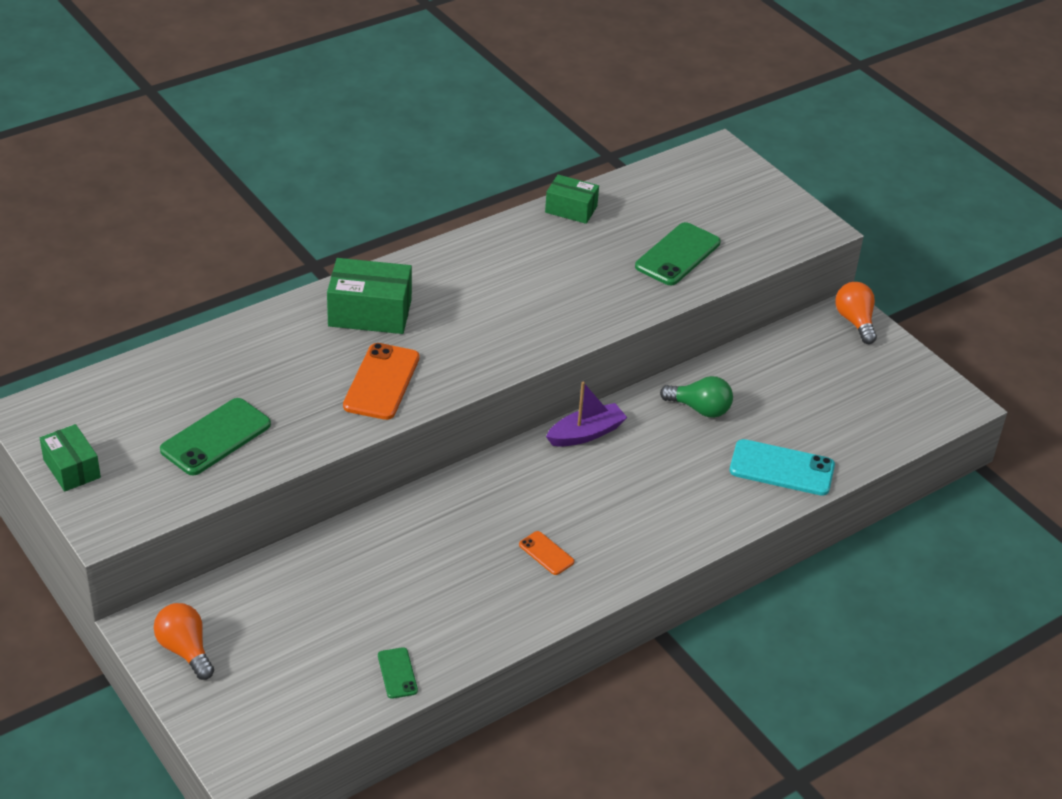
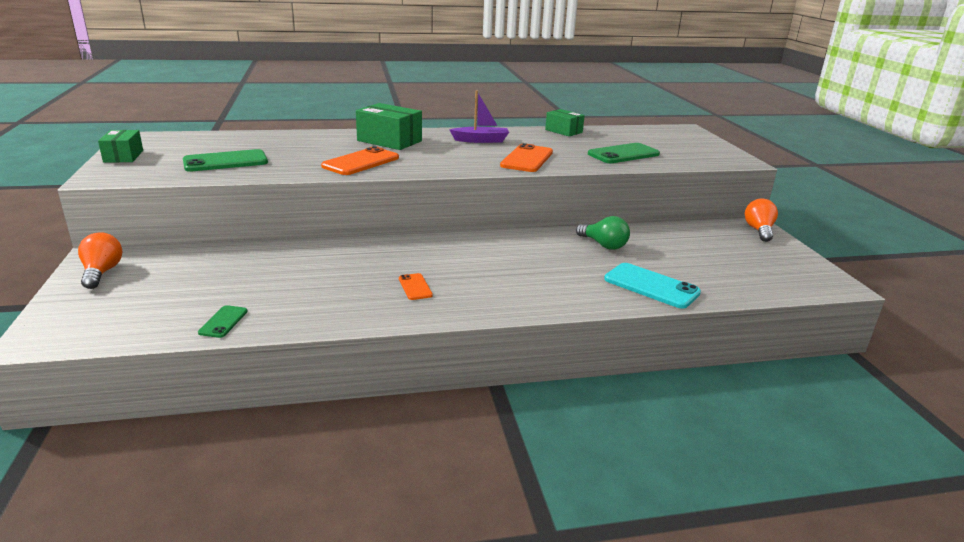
camera: 25 degrees right, 15 degrees down
purple boat [546,382,627,447] -> purple boat moved to [449,91,509,143]
none -> orange phone [500,143,553,172]

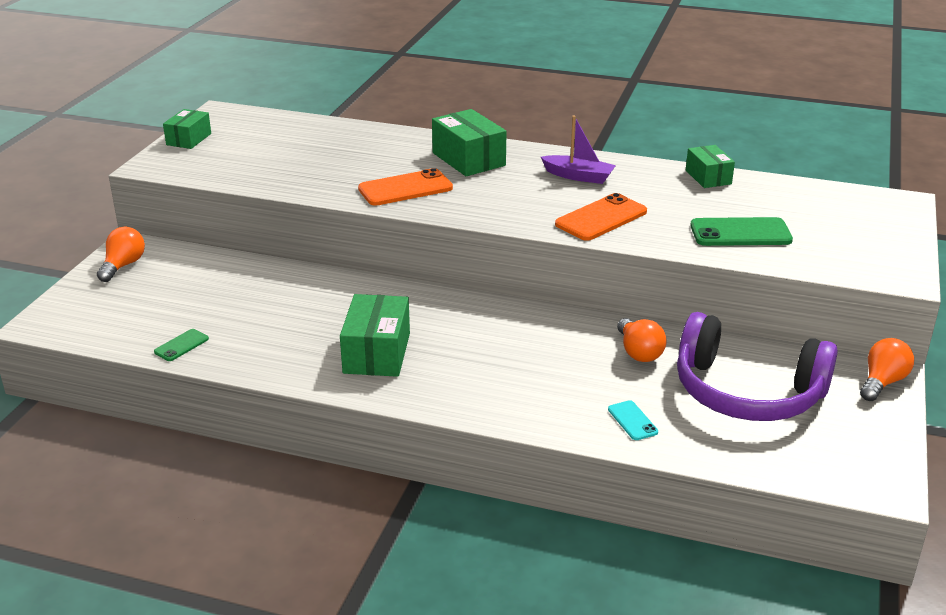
camera: 30 degrees right, 5 degrees up
green phone [183,149,268,172] -> none
orange phone [399,273,433,300] -> green box [340,294,410,377]
green light bulb [576,216,630,250] -> orange light bulb [617,318,667,362]
turquoise phone [604,263,701,309] -> turquoise phone [608,400,658,440], size x0.53
none -> purple headphones [677,312,838,421]

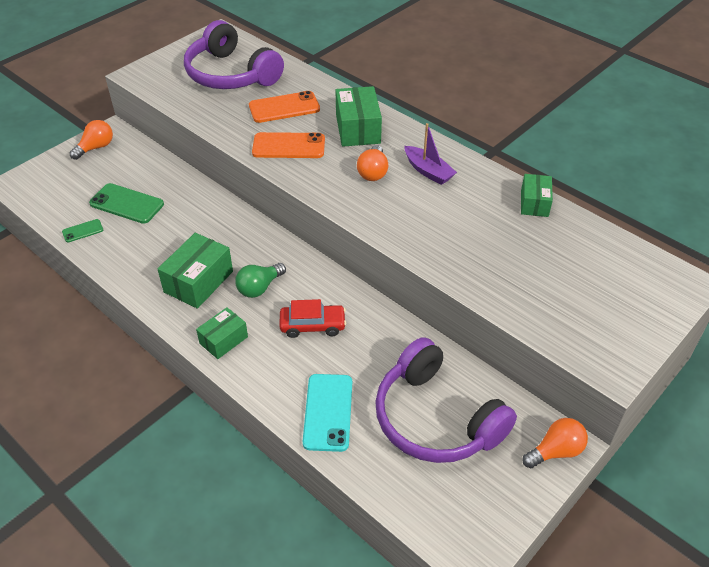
camera: 25 degrees right, 15 degrees up
green box [163,109,211,149] -> green box moved to [196,307,248,359]
orange phone [555,193,647,241] -> orange phone moved to [249,91,320,123]
turquoise phone [608,400,658,440] -> turquoise phone [303,374,352,452], size x1.90
orange light bulb [617,318,667,362] -> orange light bulb moved to [357,145,388,181]
green phone [690,217,793,246] -> green phone moved to [89,183,164,224]
none -> purple headphones [184,20,284,89]
none -> green light bulb [235,263,286,298]
none -> red car [279,299,346,338]

